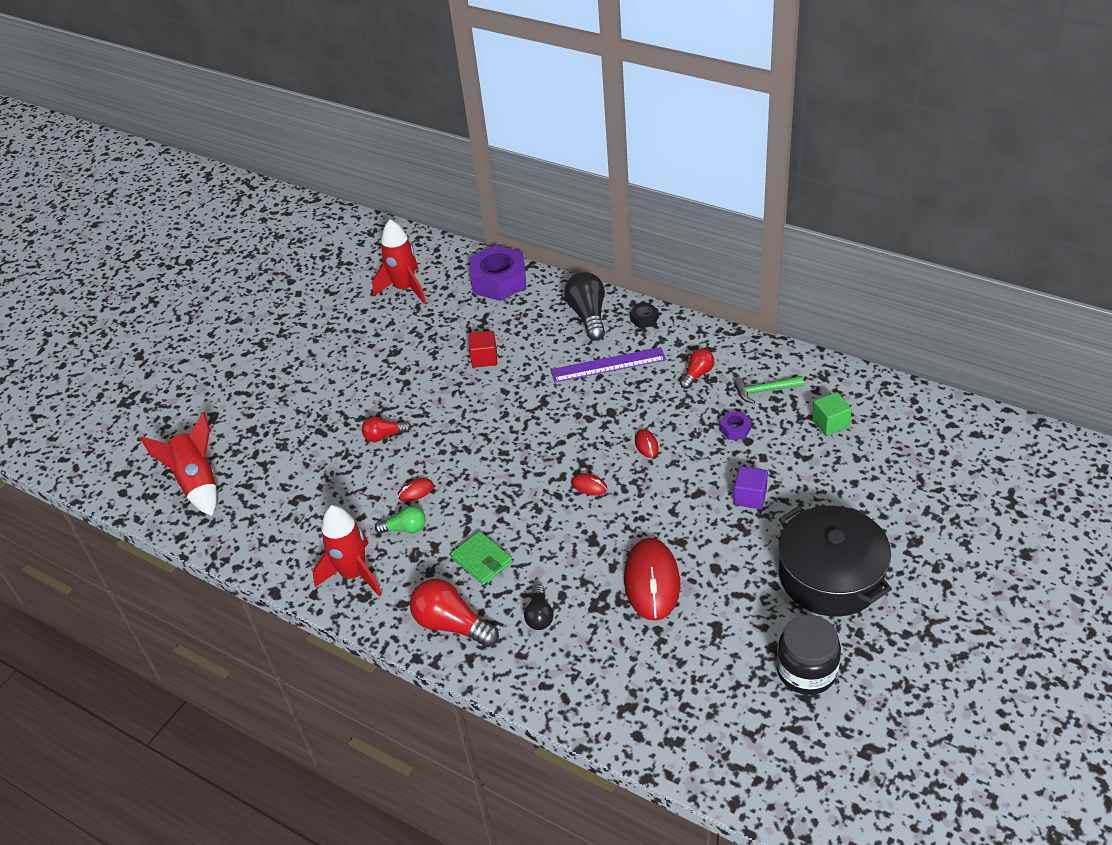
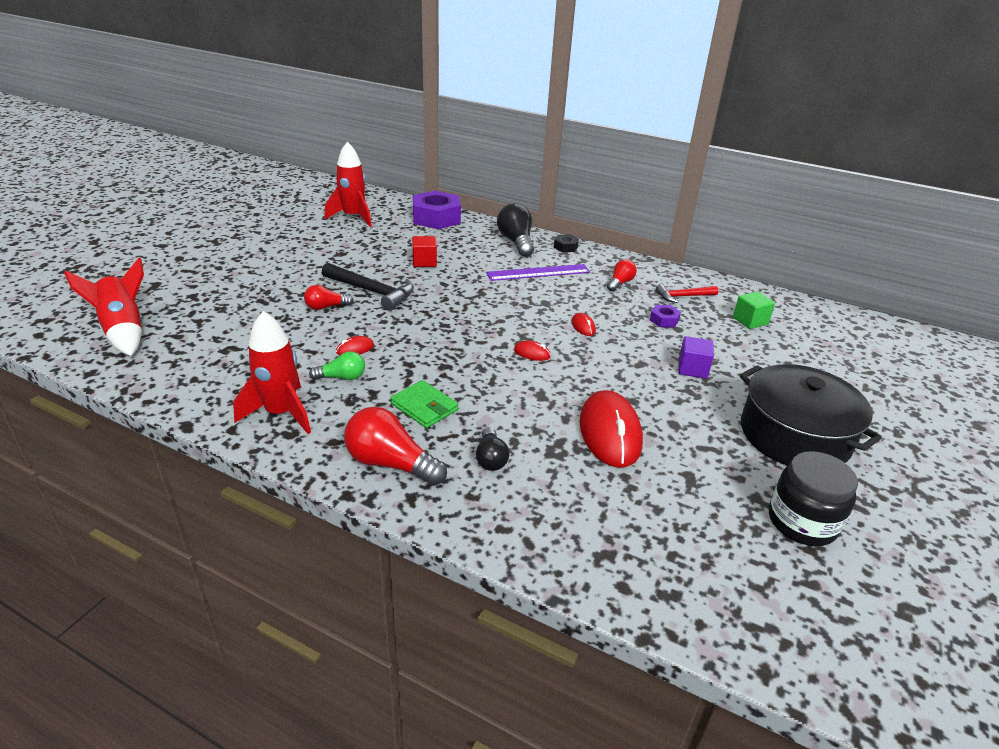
camera: 10 degrees left, 10 degrees down
green hammer [734,376,804,404] -> red hammer [656,284,718,303]
none -> black hammer [322,263,414,311]

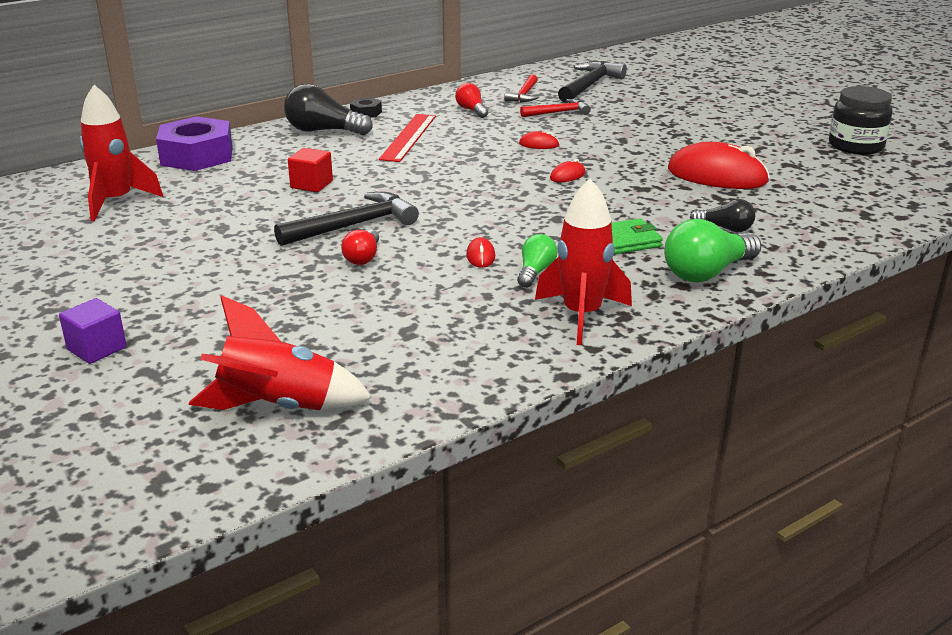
camera: 60 degrees left, 5 degrees down
red light bulb [344,407,447,486] -> green light bulb [664,219,761,282]
purple ruler [486,264,590,281] -> red ruler [379,114,436,162]
purple nut [650,305,681,327] -> red hammer [520,99,591,117]
purple cube [678,336,714,379] -> purple cube moved to [59,298,126,364]
green cube [733,291,775,329] -> black hammer [558,61,627,103]
black pot [740,364,882,466] -> none

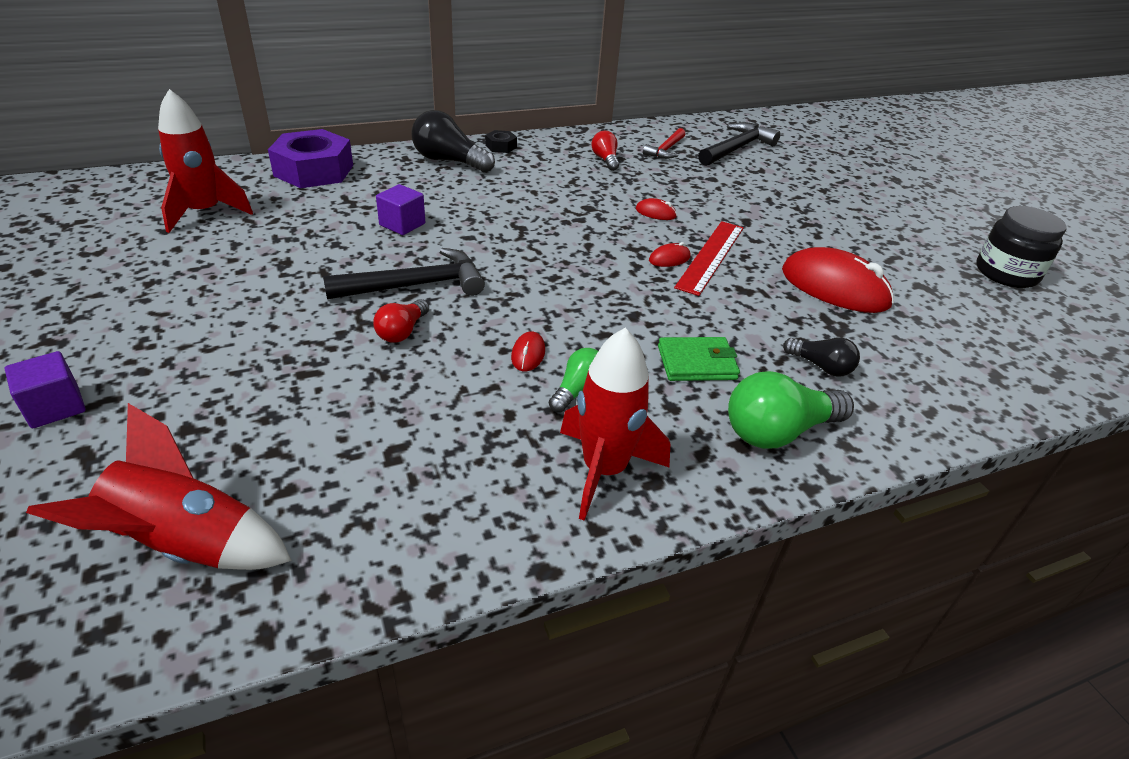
camera: 10 degrees right, 10 degrees up
red cube [288,148,333,192] -> purple cube [376,184,425,235]
red ruler [379,114,436,162] -> red ruler moved to [674,221,744,296]
red hammer [520,99,591,117] -> none

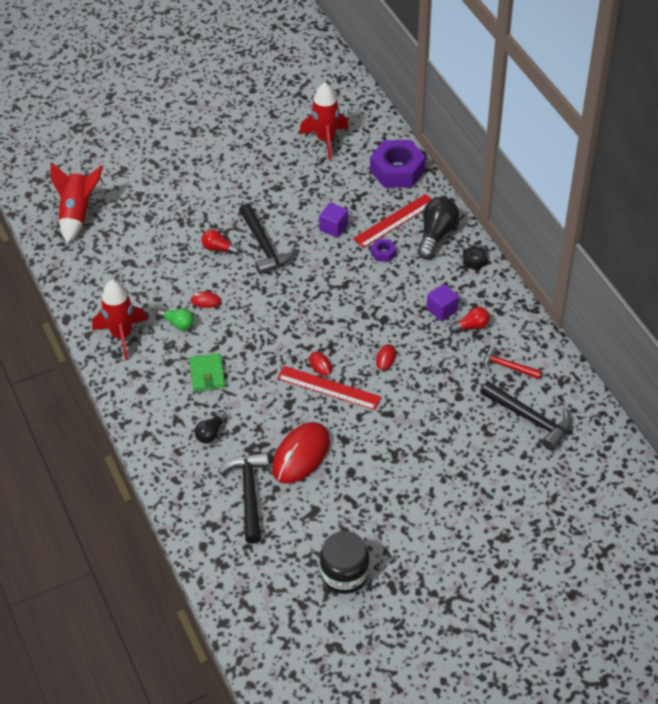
camera: 90 degrees right, 10 degrees up
purple cube [5,351,86,428] -> purple cube moved to [427,284,459,321]
green light bulb [728,371,854,449] -> none
none -> black hammer [219,452,269,544]
none -> red ruler [353,194,432,248]
none -> purple nut [371,239,396,262]

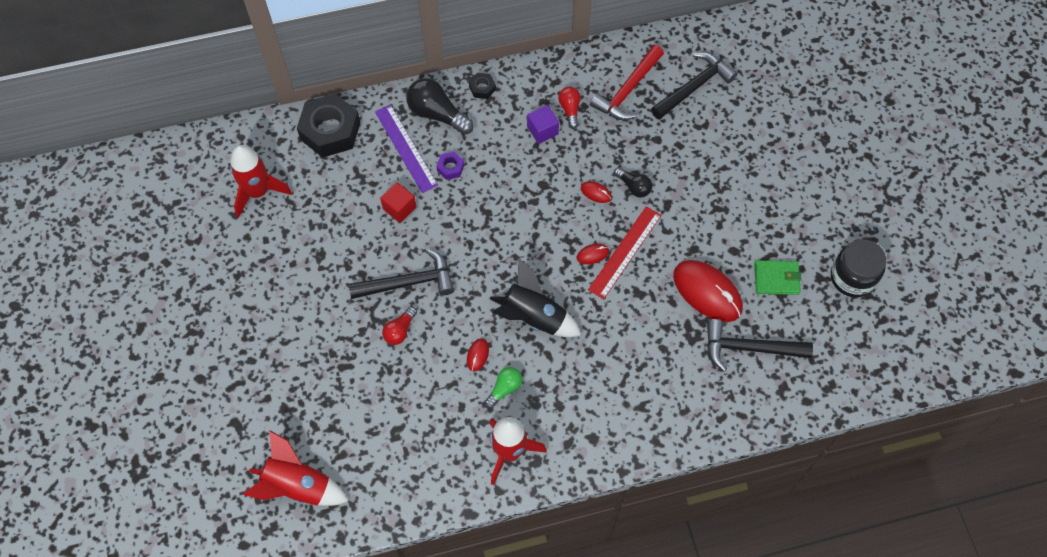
camera: 80 degrees left, 15 degrees up
green wallet [189,353,226,392] -> green wallet moved to [754,260,802,295]
black light bulb [194,411,228,443] -> black light bulb moved to [614,167,652,198]
purple cube [319,203,348,238] -> red cube [380,182,416,223]
red ruler [353,194,432,248] -> purple ruler [375,105,438,193]
purple nut [370,140,426,188] -> black nut [297,94,360,158]
red hammer [483,346,542,379] -> red hammer [590,45,664,120], size x1.61
none -> black rocket [489,259,581,337]

